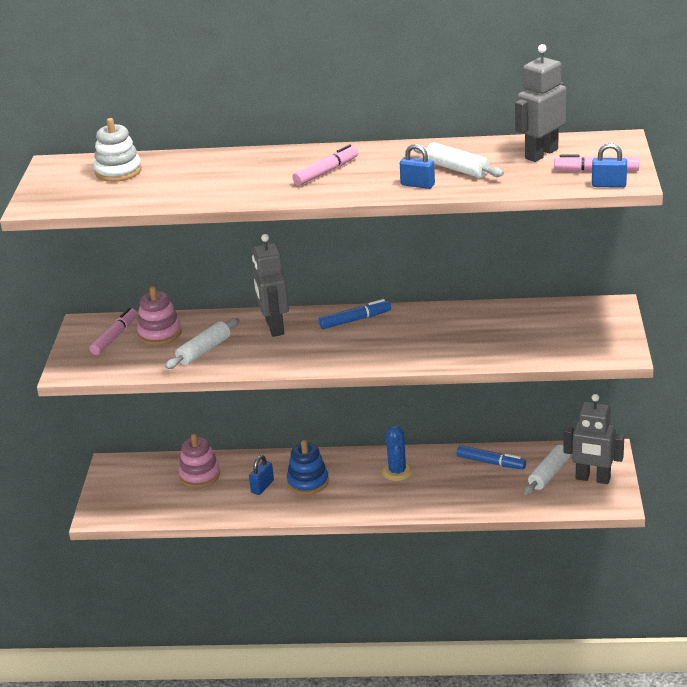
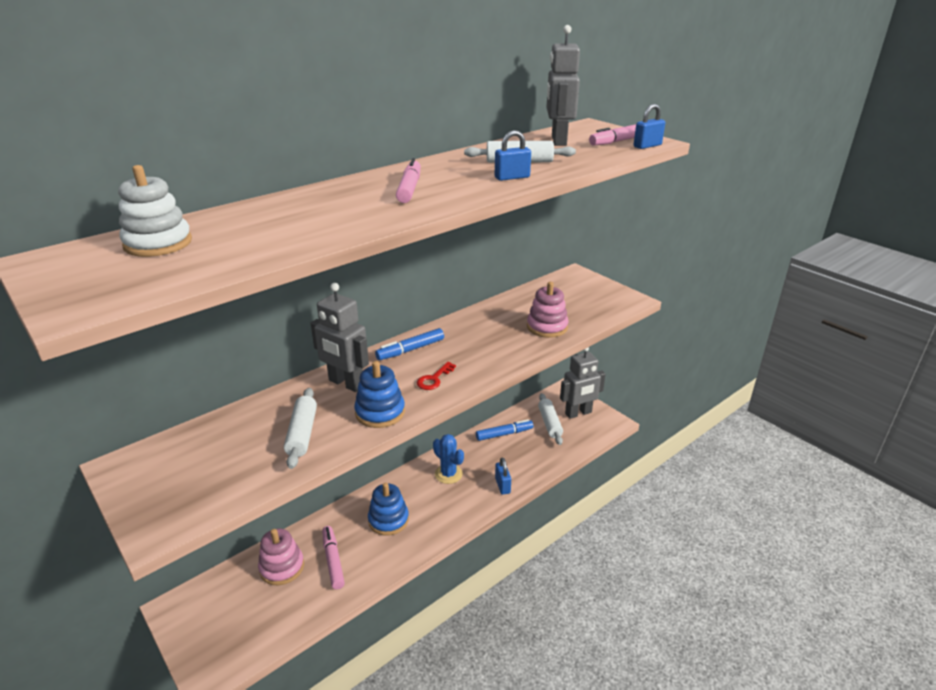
camera: 45 degrees left, 0 degrees up
pink marker [89,308,137,355] -> pink marker moved to [322,526,345,590]
pink stacking toy [137,286,182,345] -> pink stacking toy moved to [527,282,569,338]
blue padlock [249,455,274,495] -> blue padlock moved to [495,457,511,495]
blue marker [319,299,391,329] -> blue marker turned 150 degrees counterclockwise [375,328,444,360]
none -> blue stacking toy [354,361,405,428]
none -> red key [416,362,456,390]

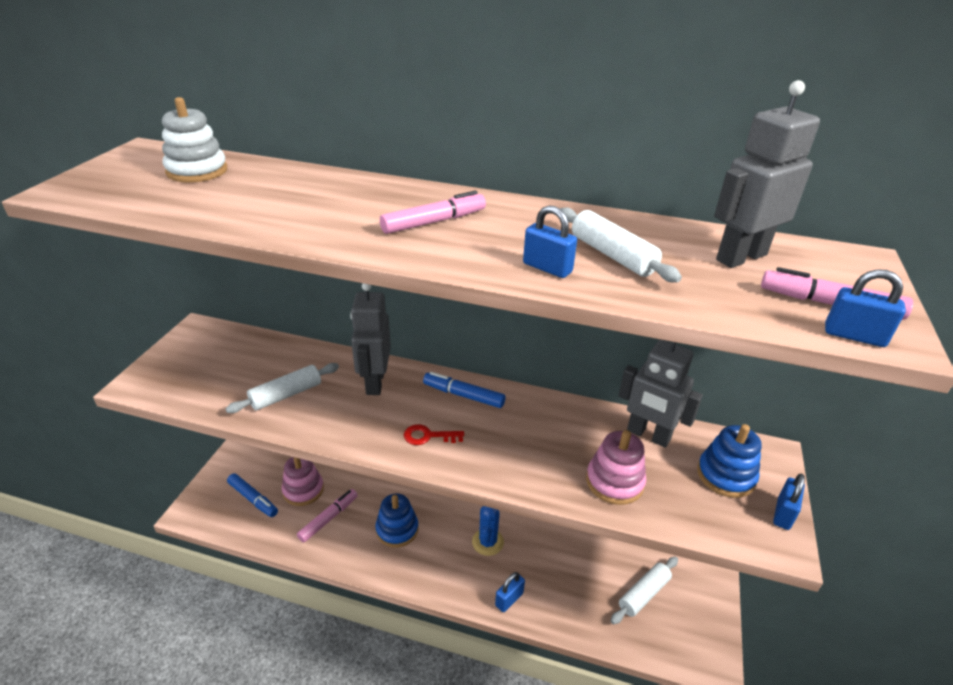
camera: 55 degrees right, 5 degrees up
blue stacking toy [354,361,405,428] -> blue stacking toy moved to [697,424,762,498]
blue marker [476,419,533,441] -> blue marker moved to [227,473,278,517]
grey robot [560,347,606,419] -> grey robot moved to [618,340,703,448]
none -> blue padlock [773,474,805,530]

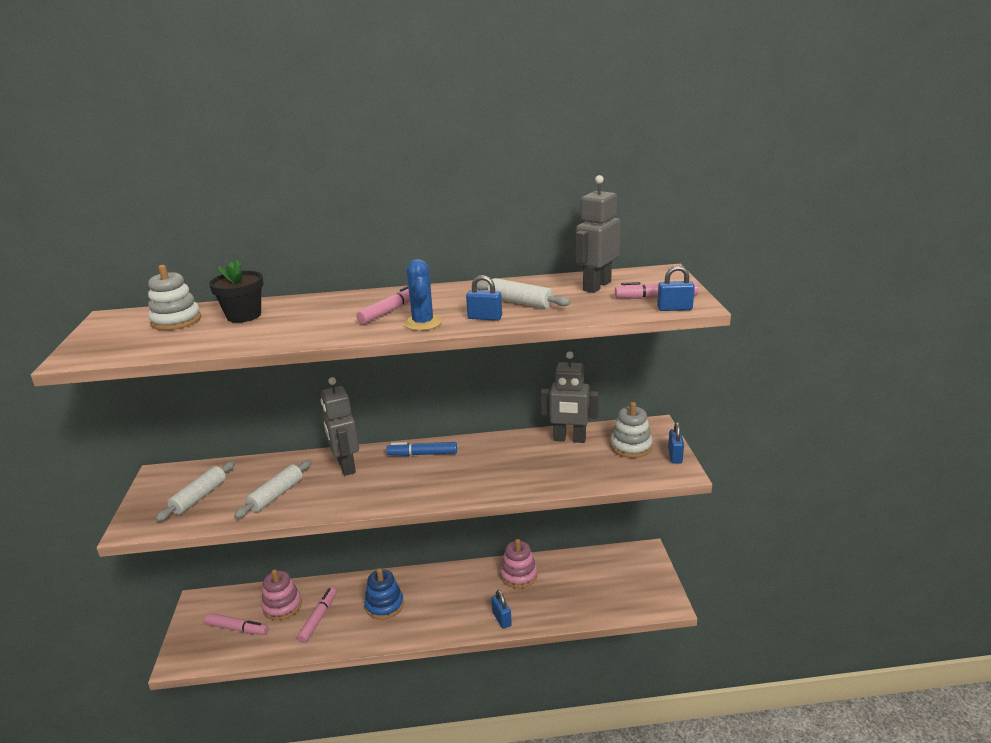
camera: 20 degrees left, 10 degrees down
blue marker [227,473,278,517] -> pink marker [205,613,269,635]
red key [404,424,464,445] -> none
blue cactus [472,506,504,556] -> blue cactus moved to [404,259,442,331]
blue padlock [495,572,525,612] -> blue padlock turned 45 degrees counterclockwise [491,590,512,629]
pink stacking toy [586,430,646,505] -> pink stacking toy moved to [500,539,537,588]
white rolling pin [611,557,678,624] -> white rolling pin moved to [156,461,235,521]
blue stacking toy [697,424,762,498] -> white stacking toy [610,402,653,458]
none -> black flower pot [209,259,263,323]

